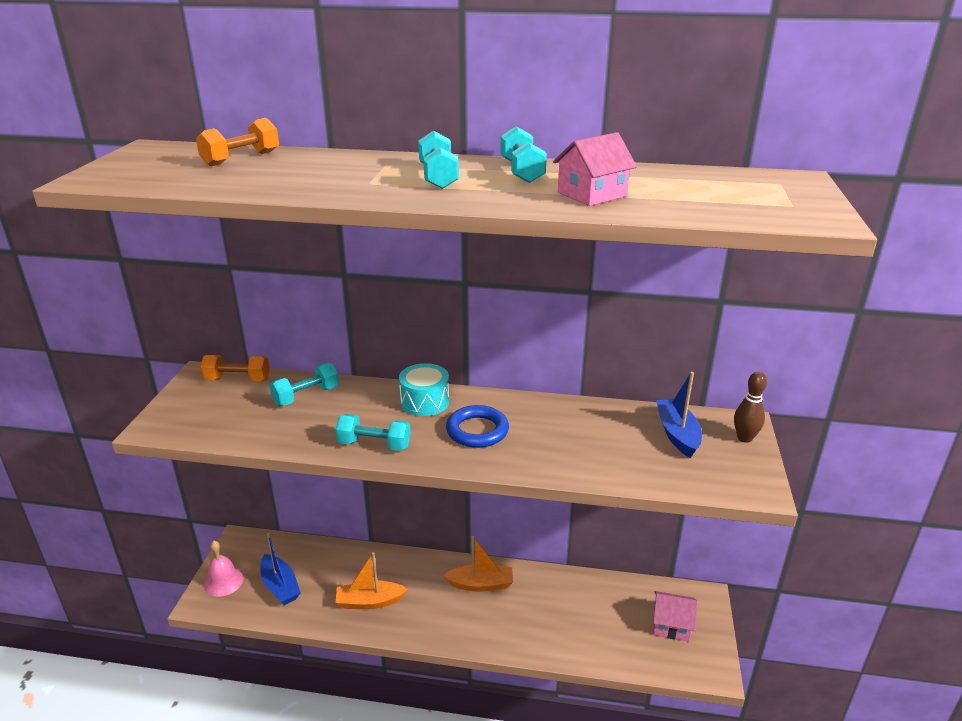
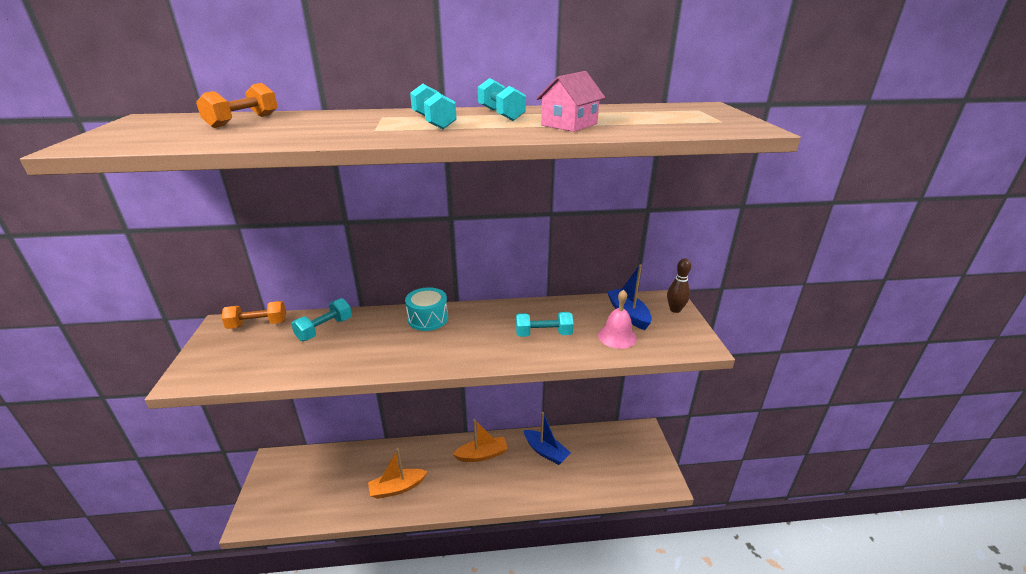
camera: 15 degrees left, 0 degrees up
pink bell [204,541,244,597] -> pink bell moved to [598,290,637,349]
blue boat [260,533,301,605] -> blue boat moved to [524,412,571,465]
turquoise dumbbell [335,414,411,451] -> turquoise dumbbell moved to [516,312,574,337]
blue ring [446,405,509,448] -> none
pink house [653,591,698,642] -> none

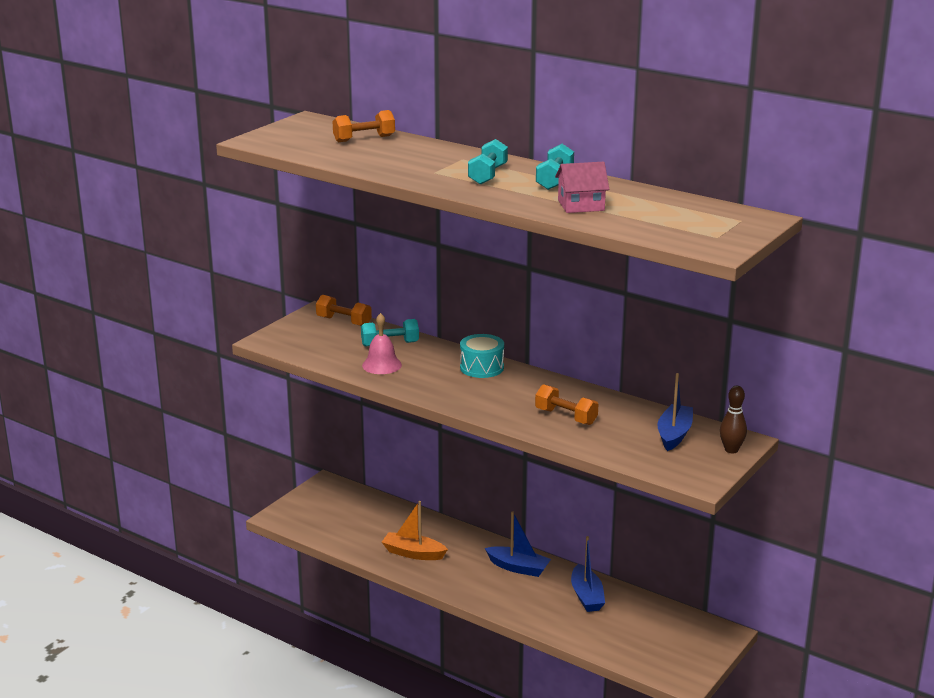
camera: 40 degrees right, 5 degrees down
orange boat [453,419,508,462] -> blue boat [485,511,551,577]
turquoise dumbbell [516,312,574,337] -> orange dumbbell [535,384,598,425]
pink bell [598,290,637,349] -> pink bell moved to [362,313,402,374]

